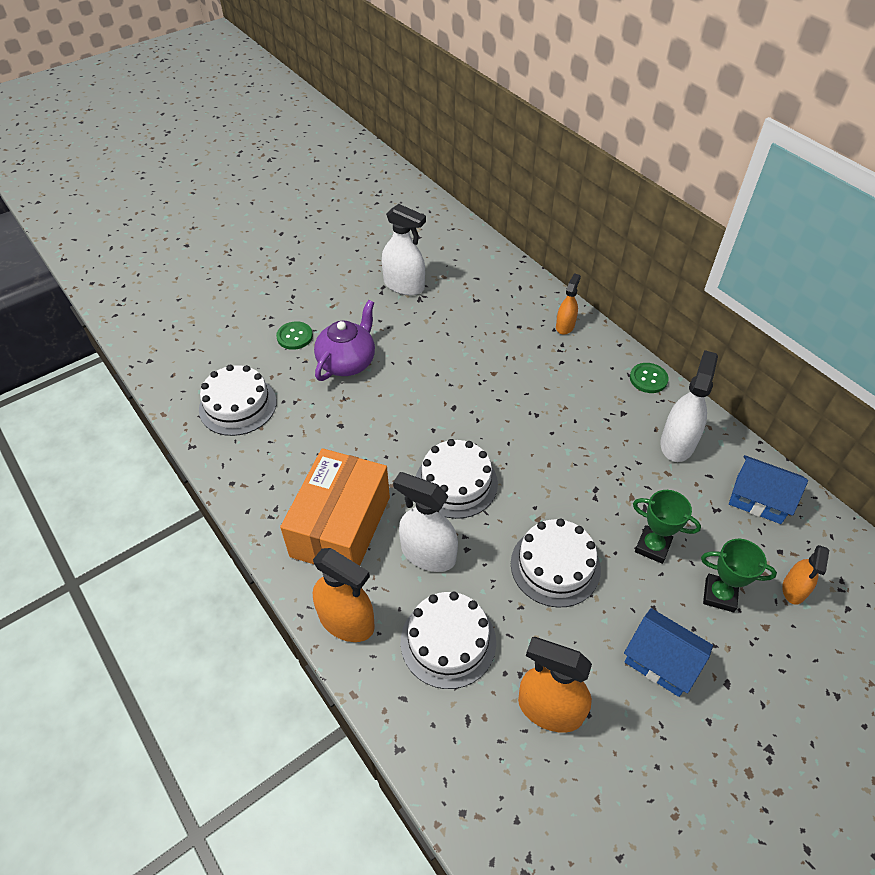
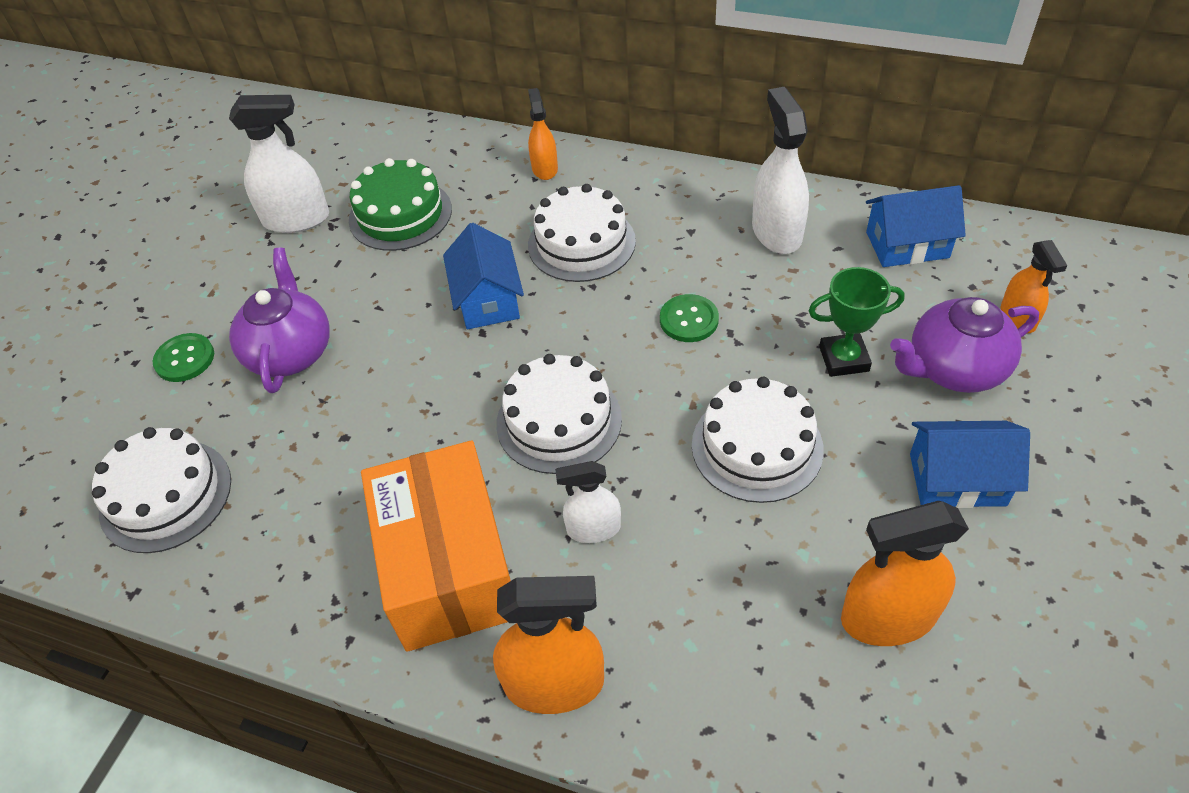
camera: 30 degrees left, 0 degrees up
white spray bottle [393,472,458,572] -> white spray bottle [555,461,621,543], size x0.60
white cake [401,592,496,689] -> white cake moved to [528,184,636,282]
green button [630,363,669,393] -> green button moved to [660,294,719,342]
green trophy [701,539,777,612] -> purple teapot [890,297,1039,393]
none -> green cake [349,158,452,251]
none -> blue house [443,223,524,329]

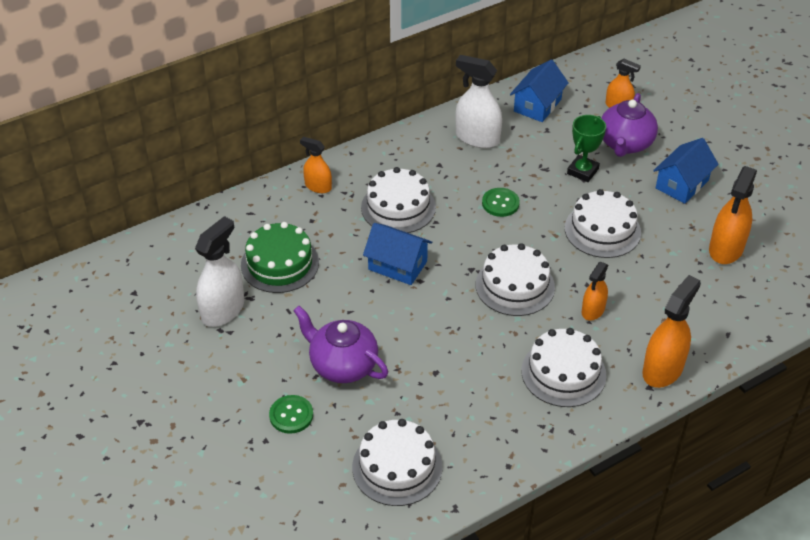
camera: 55 degrees left, 5 degrees down
orange box [361,440,511,652] -> white cake [521,328,607,407]
white spray bottle [555,461,621,543] -> orange spray bottle [582,262,608,321]

